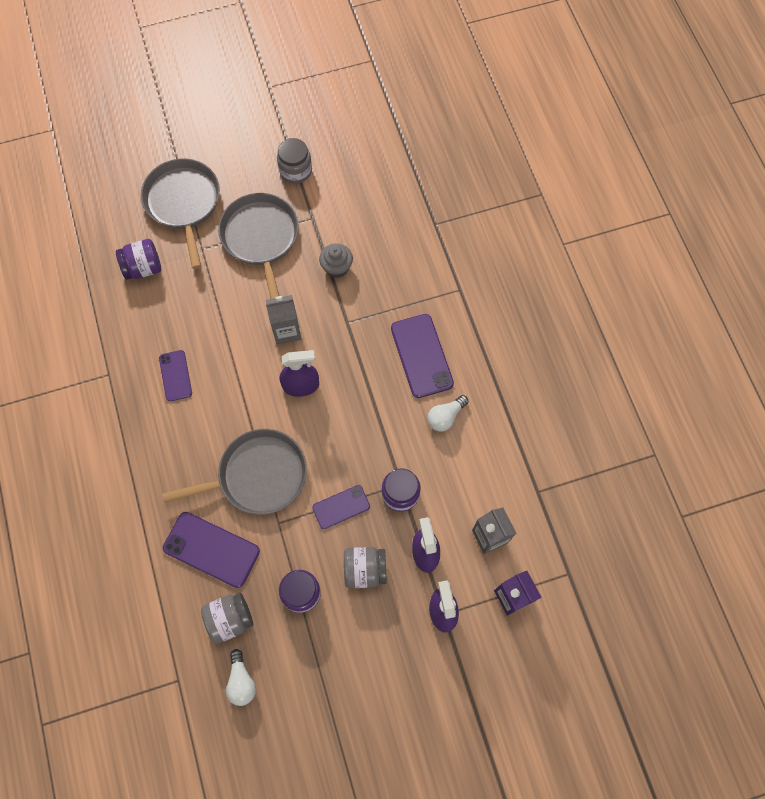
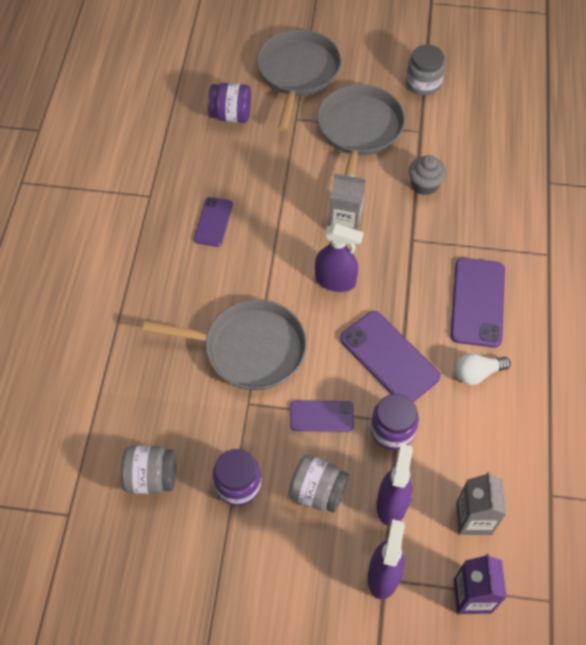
camera: 25 degrees right, 10 degrees down
purple phone [163,512,260,588] -> purple phone moved to [340,311,441,402]
white light bulb [226,649,256,706] -> none

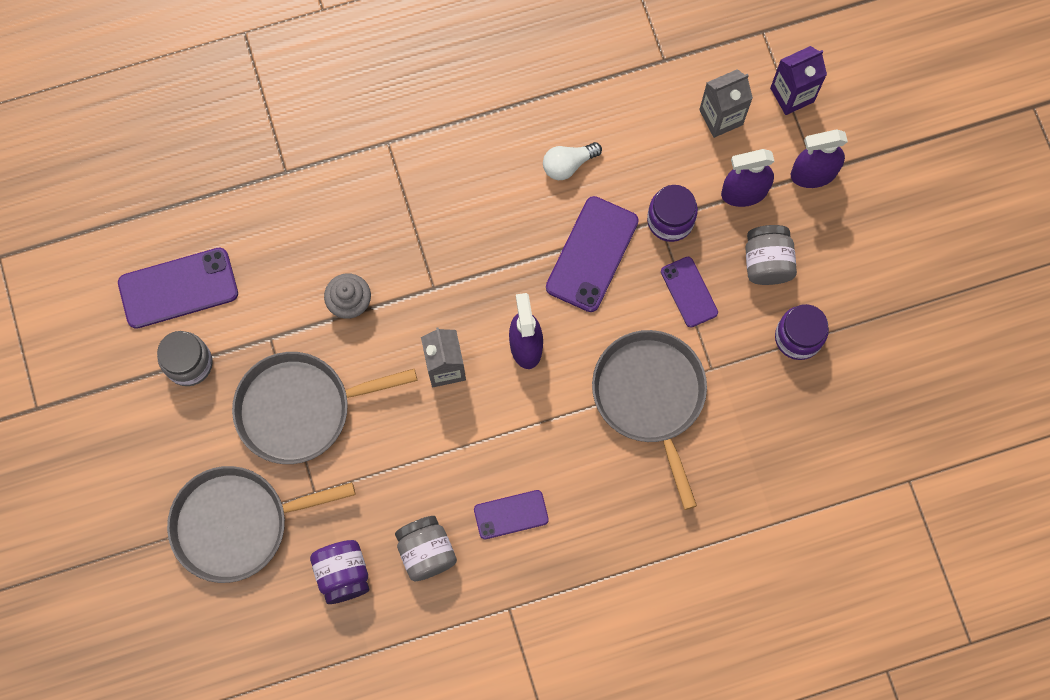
camera: 115 degrees left, 15 degrees up
grey jar [121,445,176,494] -> grey jar moved to [395,516,457,582]
purple phone [451,258,505,348] -> purple phone moved to [118,248,238,329]
white light bulb [455,353,511,385] -> white light bulb turned 105 degrees clockwise [543,142,602,180]

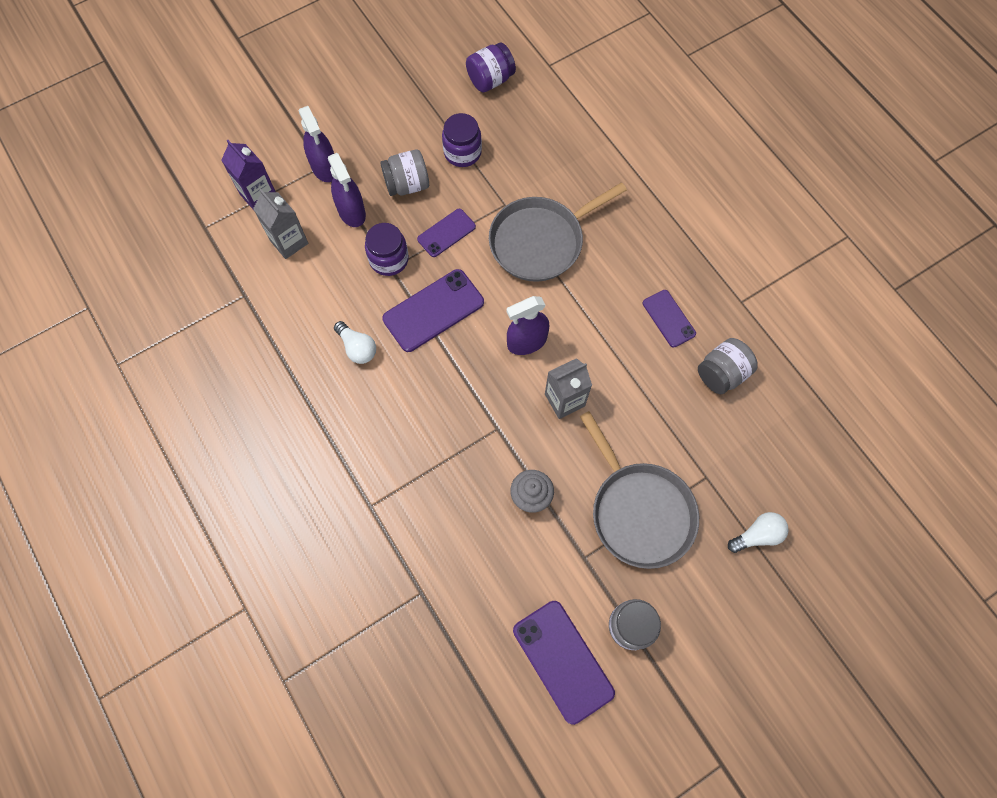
camera: 105 degrees left, 5 degrees down
grey pan [167,466,356,583] -> white light bulb [728,512,789,553]
purple jar [310,540,369,604] -> purple jar moved to [466,42,516,93]
purple phone [546,196,639,312] -> purple phone turned 45 degrees counterclockwise [382,269,484,352]

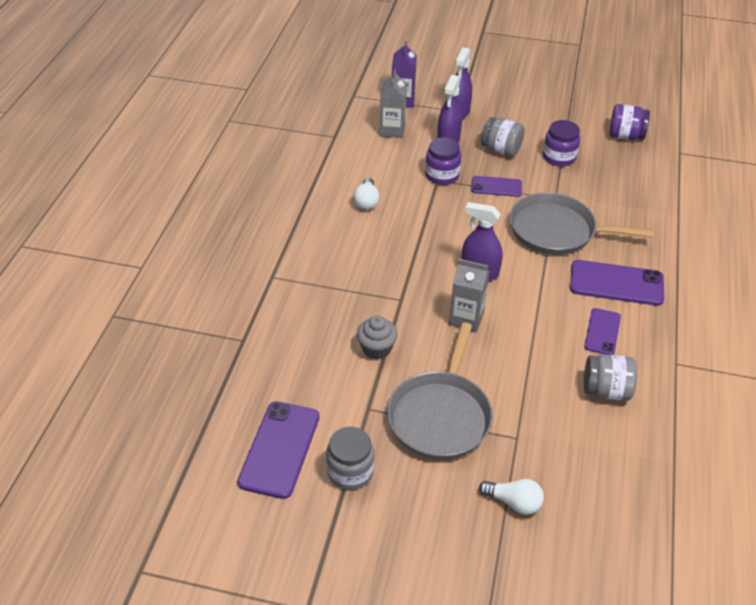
camera: 45 degrees right, 25 degrees down
purple phone [382,269,484,352] -> purple phone moved to [570,260,664,306]

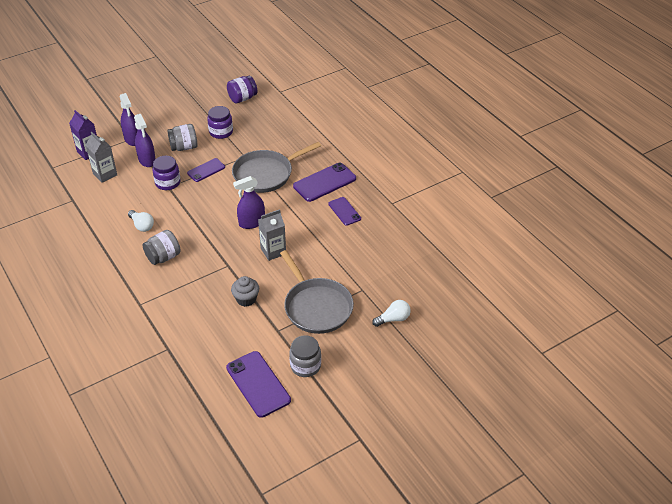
camera: 45 degrees left, 0 degrees up
grey jar [584,354,637,401] -> grey jar moved to [143,230,181,265]

